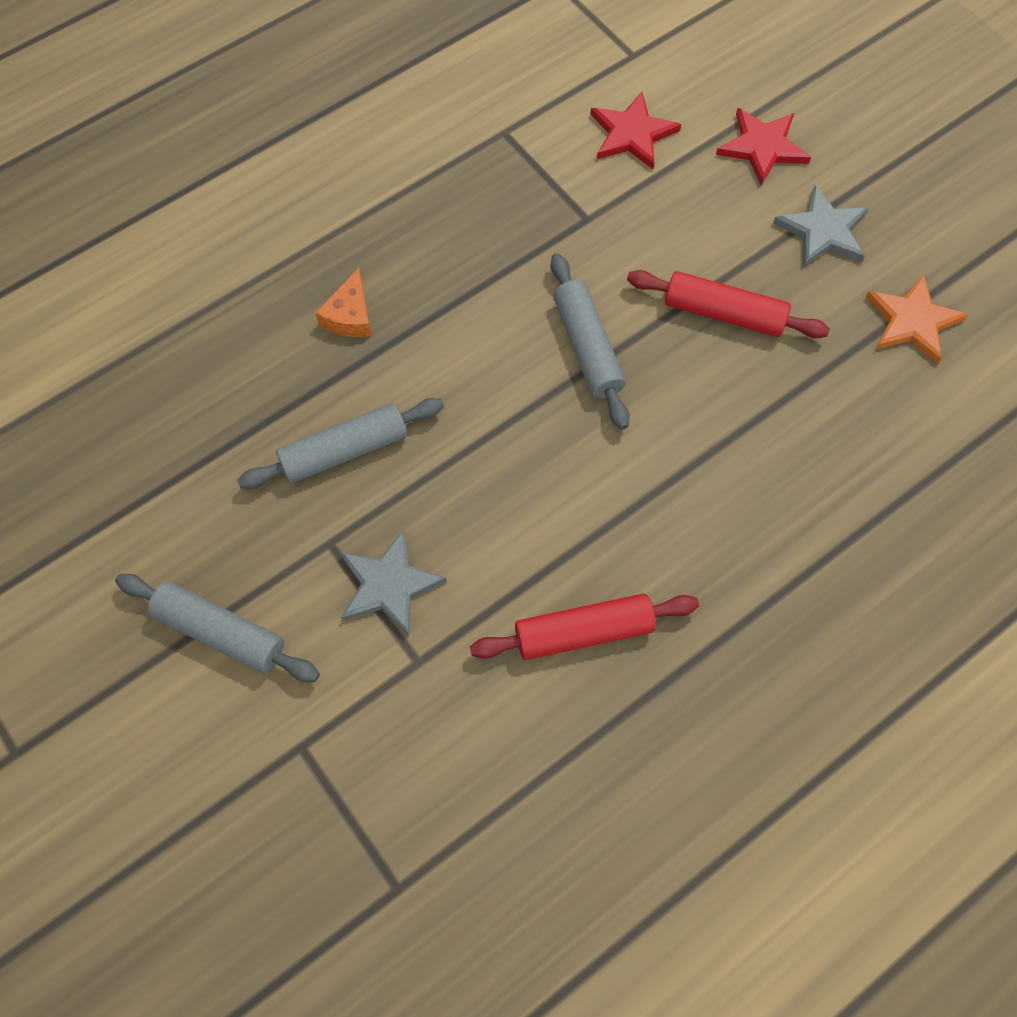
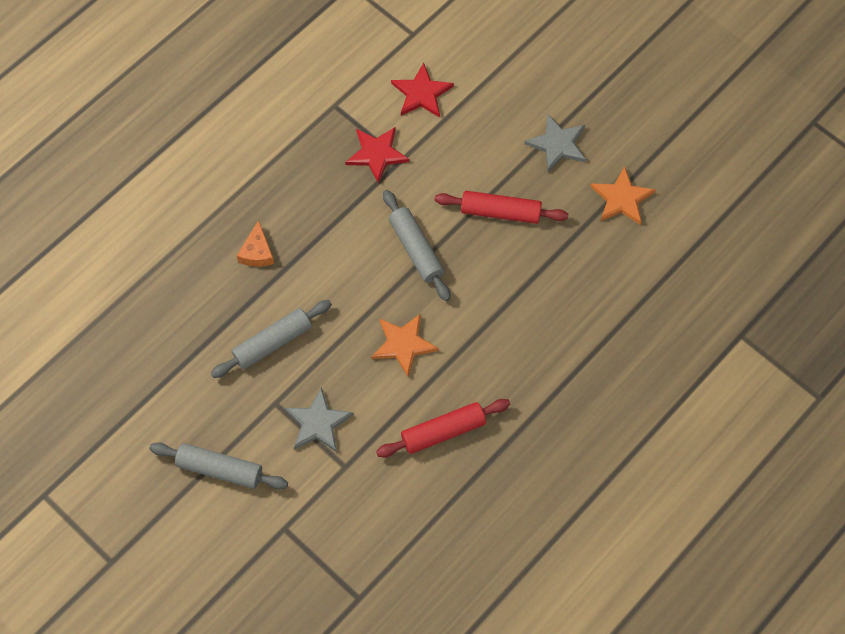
camera: 10 degrees left, 0 degrees up
red star [716,108,811,186] -> red star moved to [345,127,410,184]
none -> orange star [371,314,439,377]

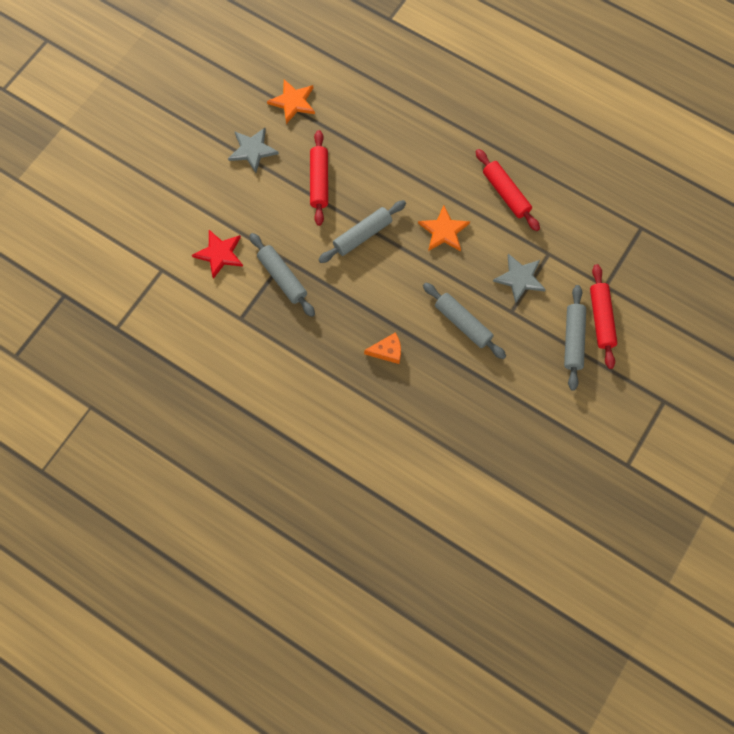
camera: 100 degrees left, 5 degrees up
red star [345,127,410,184] -> grey rolling pin [250,233,315,317]
none -> red rolling pin [590,264,617,369]

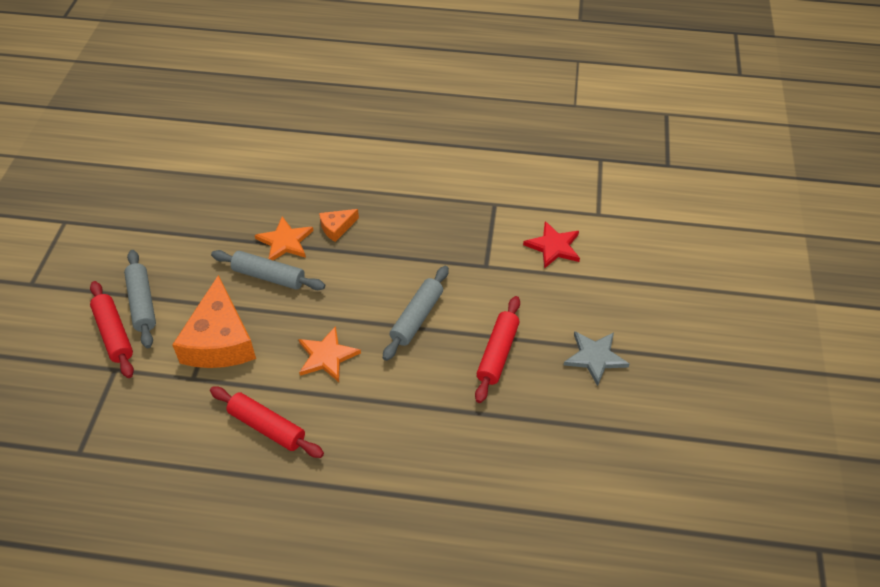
camera: 155 degrees right, 20 degrees down
grey rolling pin [250,233,315,317] -> none
orange star [267,79,315,124] -> orange star moved to [255,216,313,260]
red rolling pin [310,130,328,226] -> red rolling pin turned 45 degrees clockwise [475,296,520,403]
grey star [493,254,546,303] -> orange cheese [172,275,256,368]

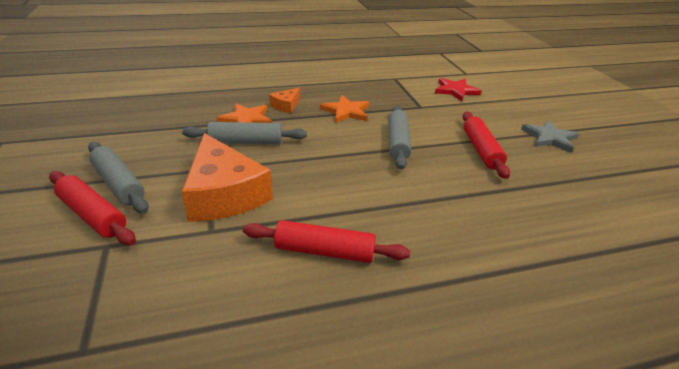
camera: 25 degrees left, 15 degrees down
orange star [299,326,361,382] -> orange star moved to [320,95,369,123]

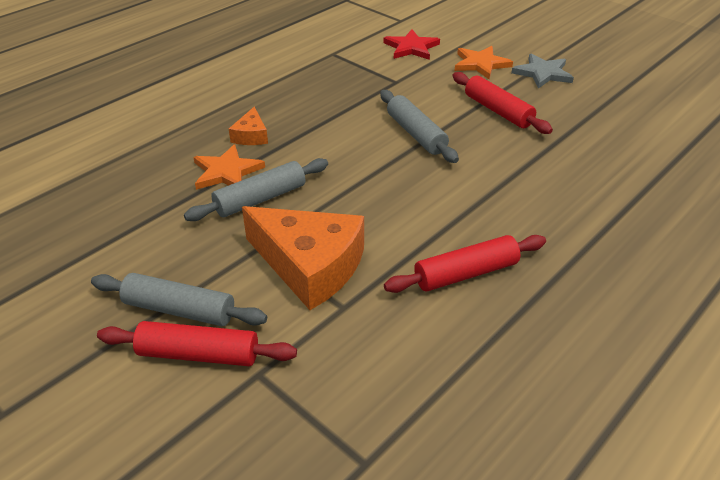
camera: 30 degrees left, 5 degrees up
orange star [320,95,369,123] -> orange star moved to [454,46,513,79]

